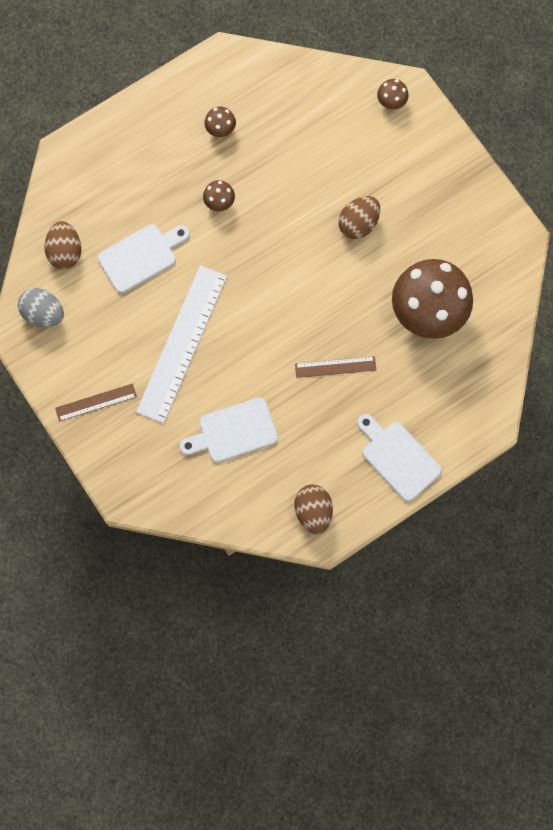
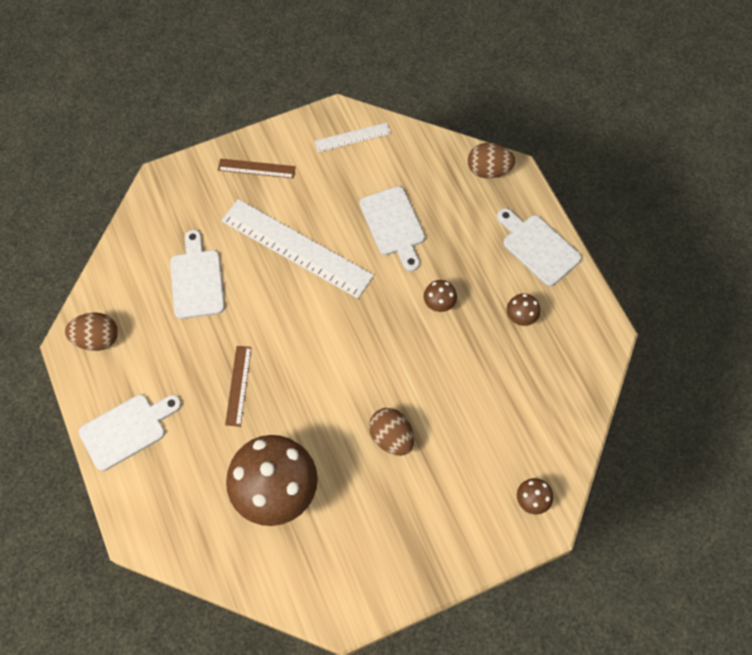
camera: 100 degrees right, 10 degrees down
grey egg [18,288,64,327] -> white ruler [315,123,391,152]
brown egg [44,221,81,269] -> brown egg moved to [467,143,515,178]
brown ruler [55,383,137,422] -> brown ruler turned 75 degrees counterclockwise [218,158,296,179]
none -> white cutting board [497,208,582,286]

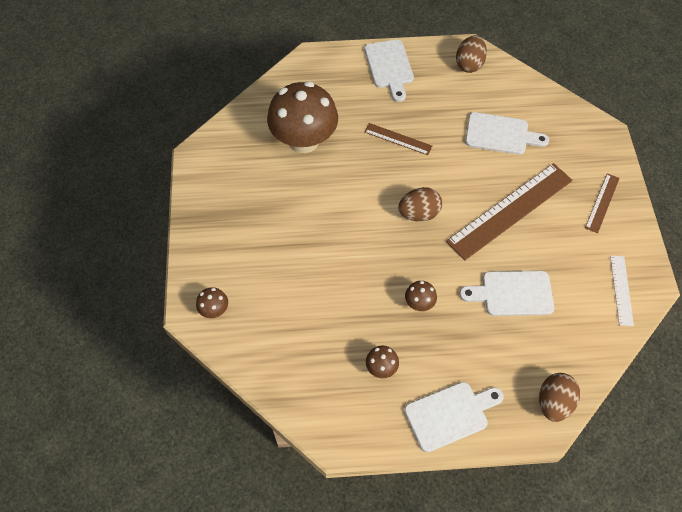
camera: 110 degrees right, 5 degrees down
white ruler [221,199,374,299] -> brown ruler [446,163,573,261]
brown egg [369,408,414,456] -> brown egg moved to [398,187,442,221]

